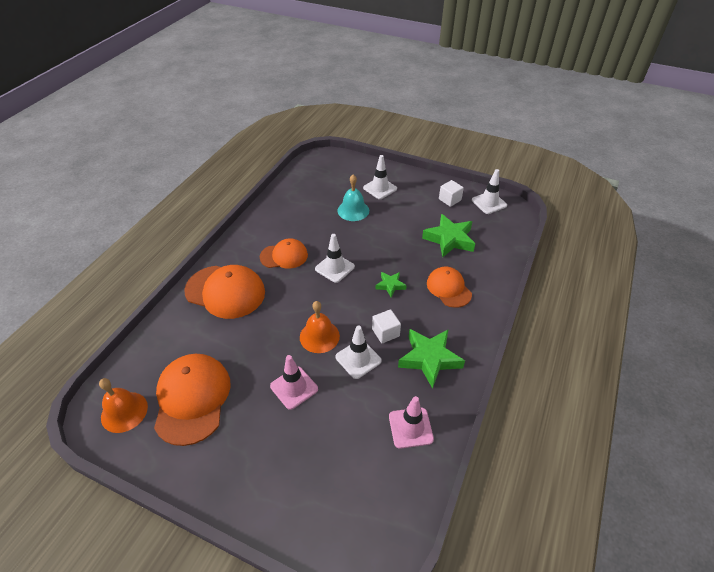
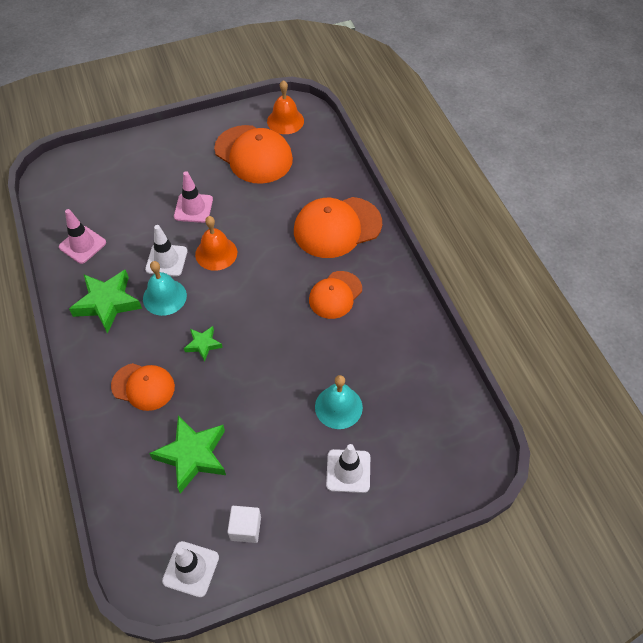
camera: 135 degrees right, 10 degrees up
white traffic cone [315,234,355,283] -> none
white cube [372,309,401,343] -> turquoise bell [143,261,187,316]

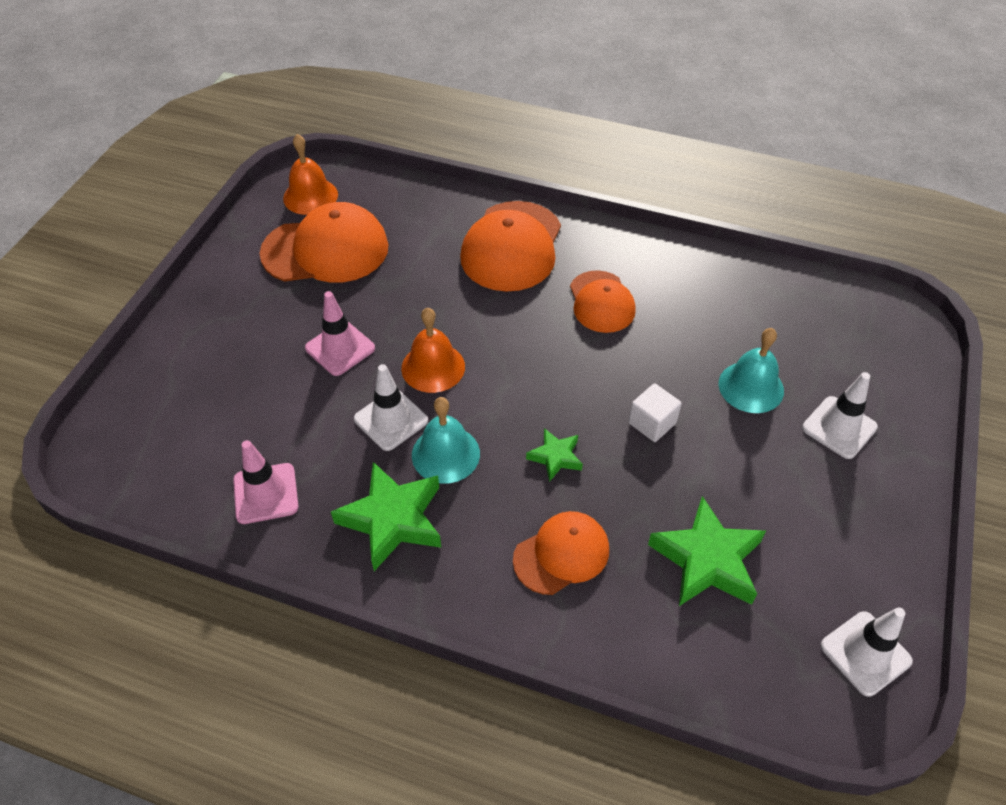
camera: 50 degrees left, 5 degrees down
white cube [227,506,261,543] -> white cube moved to [628,383,682,442]

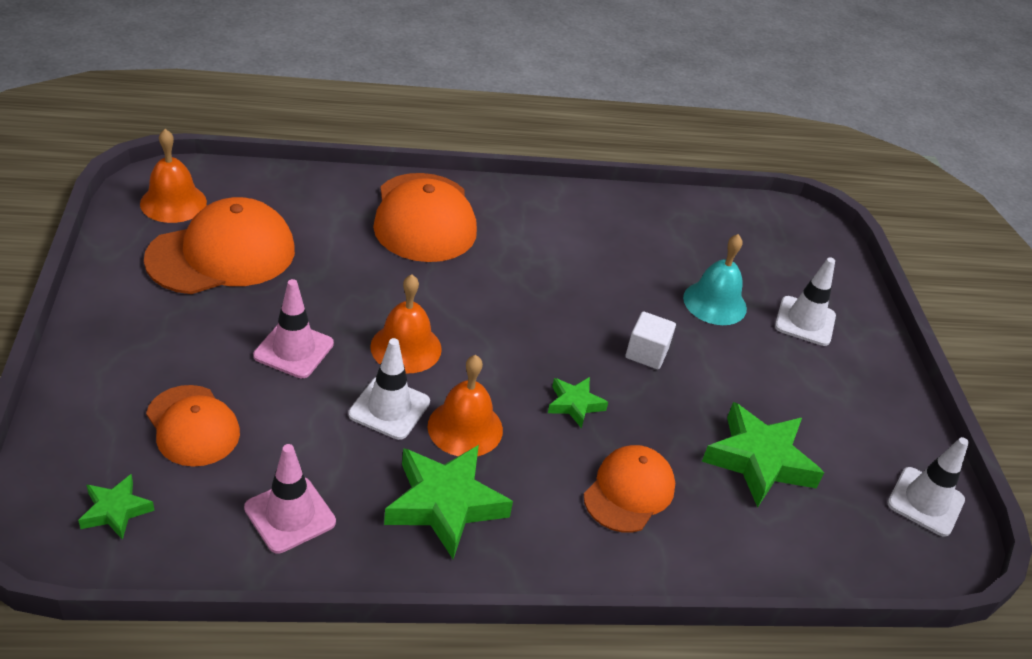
camera: 30 degrees left, 10 degrees down
turquoise bell [412,397,480,484] -> orange bell [427,355,503,456]
orange cap [570,270,636,333] -> orange cap moved to [146,385,240,467]
none -> green star [78,474,155,540]

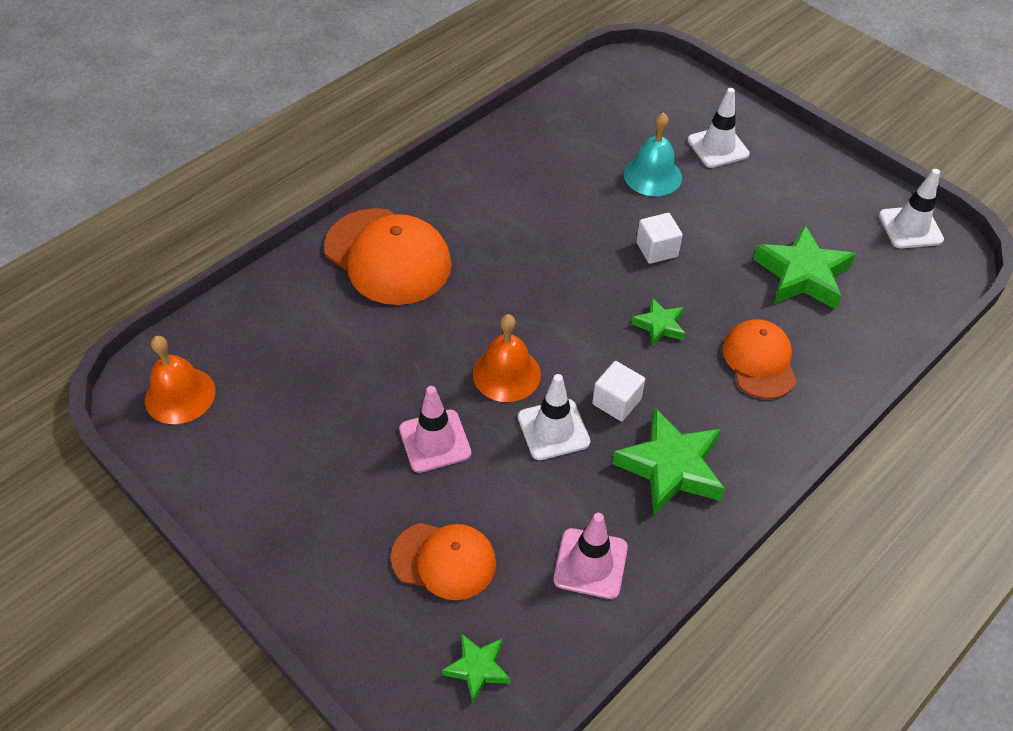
camera: 35 degrees left, 10 degrees up
orange cap [144,197,295,294] -> none
orange bell [427,355,503,456] -> white cube [592,361,645,422]

